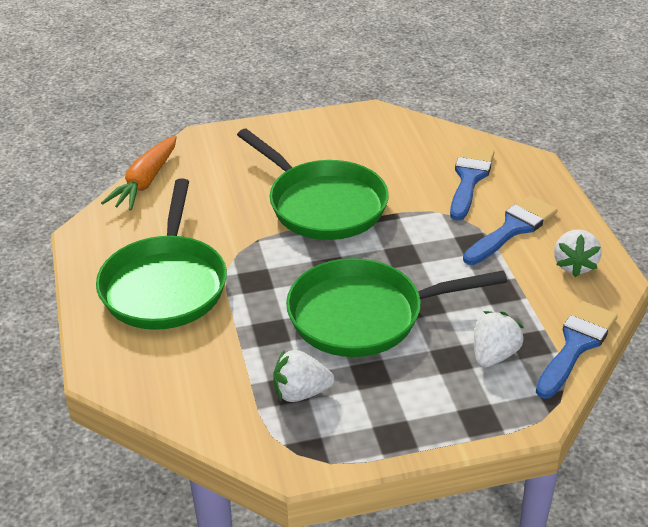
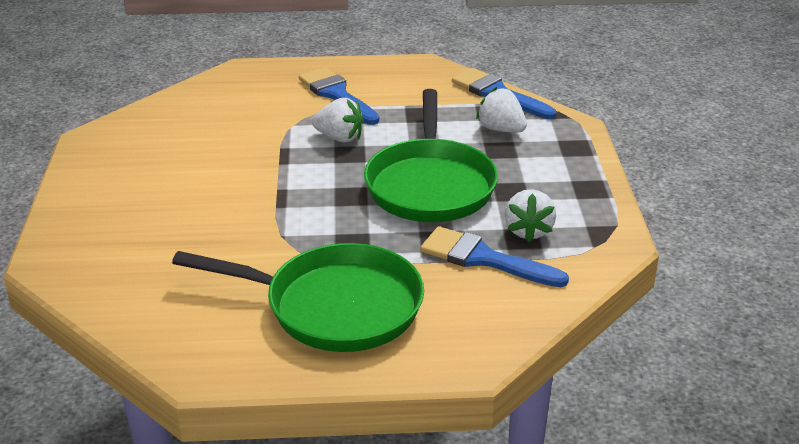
camera: 80 degrees left, 5 degrees down
orange carrot [101,136,177,211] -> none
green pan [237,129,389,240] -> none
blue brush [450,146,495,221] -> blue brush moved to [420,226,569,287]
white strawberry [554,229,601,277] -> white strawberry moved to [312,98,364,142]

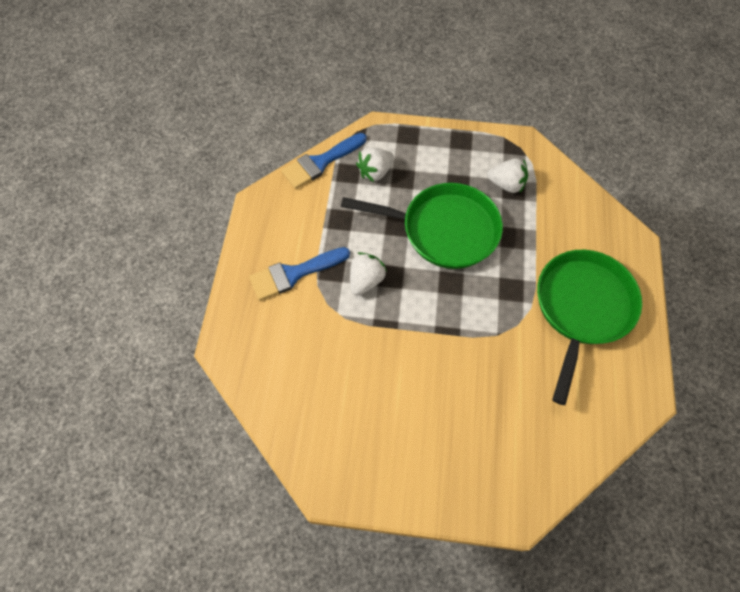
camera: 80 degrees left, 30 degrees up
blue brush [420,226,569,287] -> none

